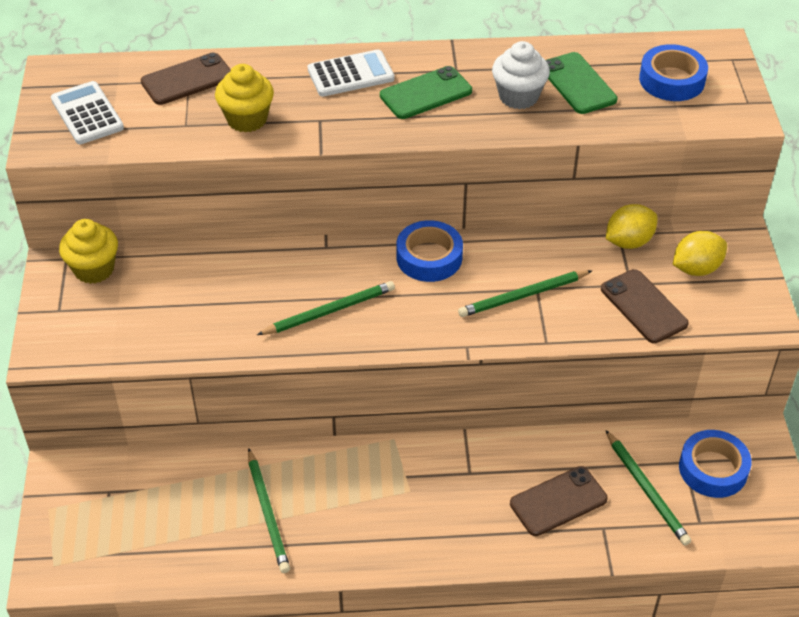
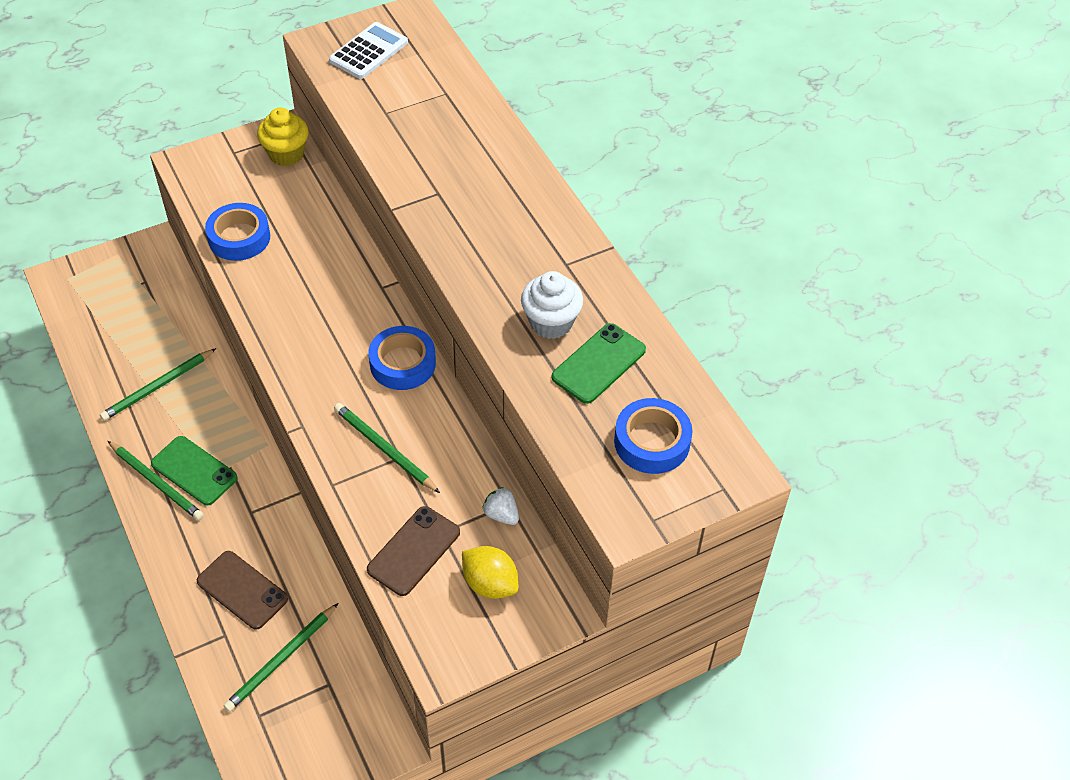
camera: 65 degrees right, 5 degrees up
brown phone [141,53,231,105] -> none
yellow cupcake [215,64,274,132] -> none
green pencil [257,281,395,335] -> green pencil moved to [108,441,204,520]
white calculator [308,50,395,97] -> none
green phone [380,66,472,119] -> green phone moved to [151,436,238,505]
yellow lemon [606,204,658,249] -> white strawberry [482,487,519,525]
blue tape [679,430,752,498] -> blue tape moved to [205,203,270,261]

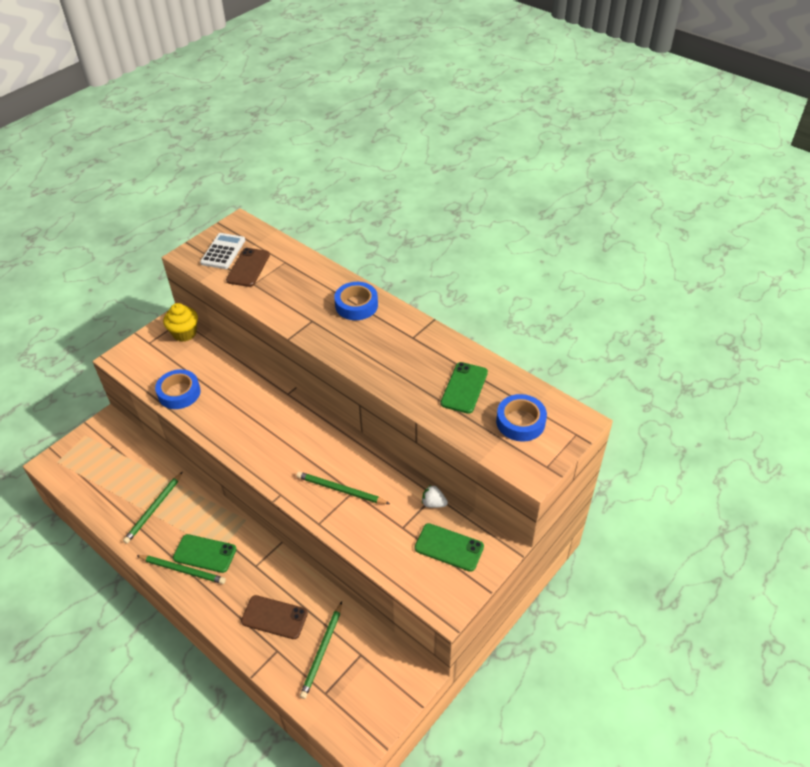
camera: 20 degrees left, 5 degrees down
brown phone [367,506,460,596] -> brown phone moved to [226,248,270,287]
blue tape [368,326,436,390] -> blue tape moved to [334,282,378,320]
yellow lemon [462,546,519,599] -> green phone [414,523,484,572]
white cupcake [521,271,583,339] -> none

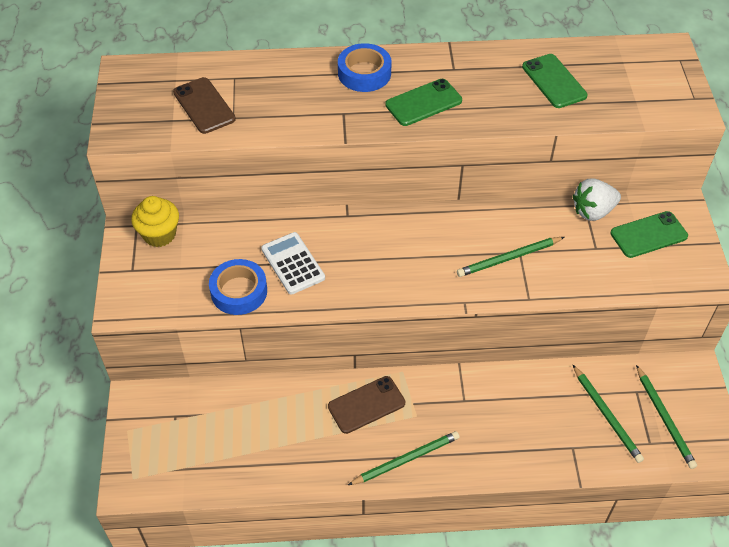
camera: 45 degrees left, 5 degrees up
green pencil [123,472,182,544] -> green pencil moved to [636,365,697,469]
green phone [173,534,236,573] -> green phone moved to [385,79,462,126]
white calculator [200,233,245,269] -> white calculator moved to [261,232,325,295]
brown phone [241,595,308,639] -> brown phone moved to [328,376,405,434]
white strawberry [422,485,448,508] -> white strawberry [573,178,621,221], size x1.66
blue tape [496,394,547,442] -> none

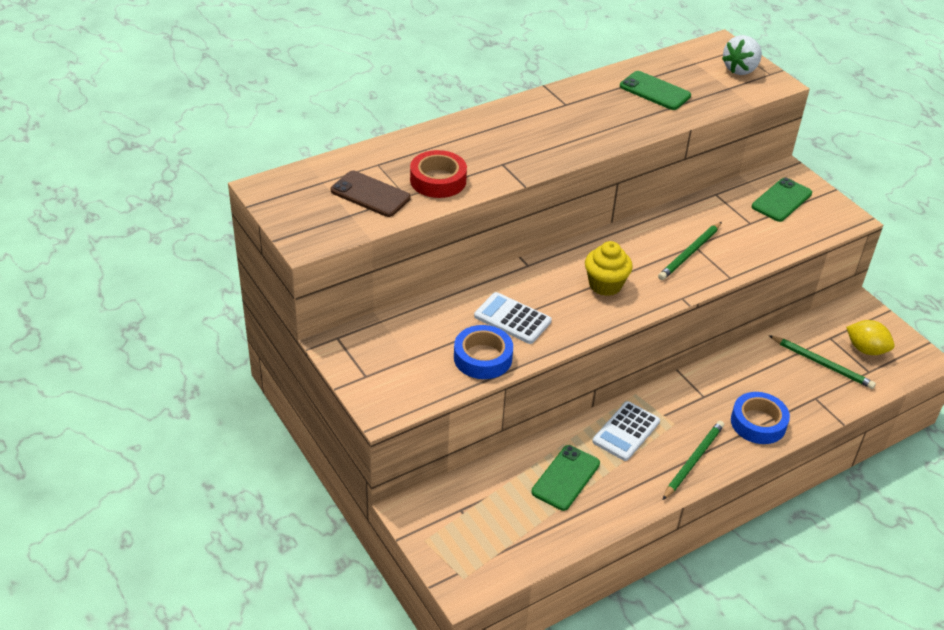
camera: 30 degrees left, 10 degrees down
yellow cupcake [131,196,179,247] -> yellow cupcake moved to [585,241,633,296]
brown phone [328,376,405,434] -> white calculator [592,401,660,461]
blue tape [338,43,391,92] -> blue tape moved to [731,392,790,444]
green phone [385,79,462,126] -> green phone moved to [531,445,600,511]
white strawberry [573,178,621,221] -> white strawberry moved to [722,35,762,75]
green pencil [636,365,697,469] -> yellow lemon [846,320,895,355]
none -> red tape [410,150,467,198]

